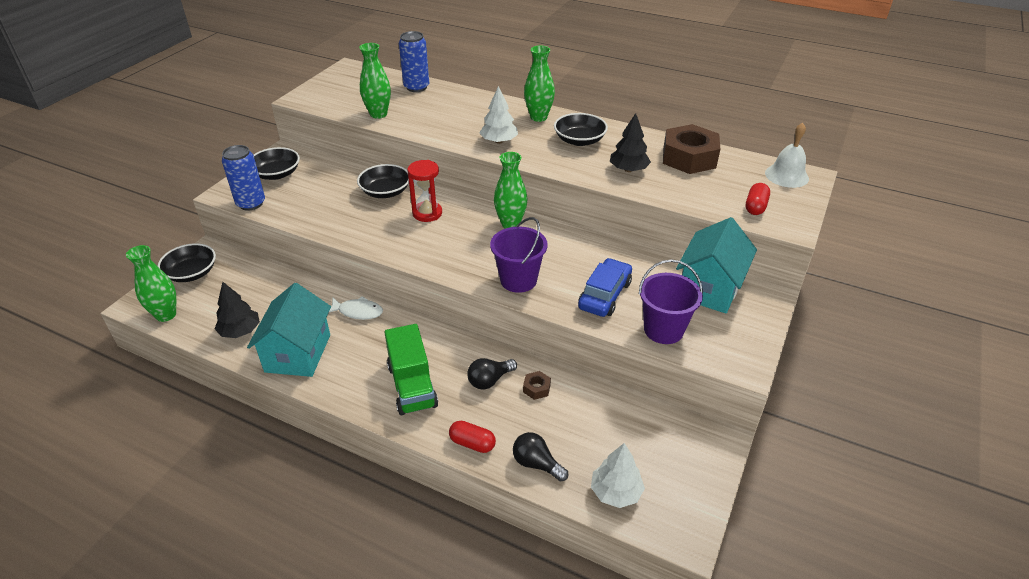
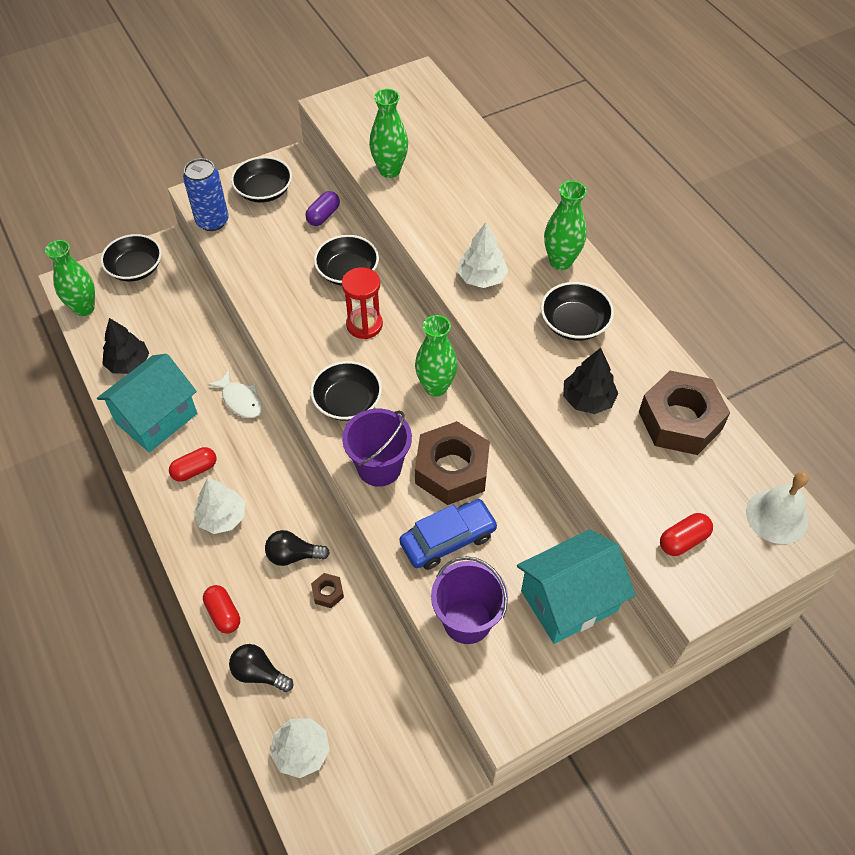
camera: 35 degrees right, 15 degrees up
green truck [384,324,438,415] -> white tree [194,478,245,534]
blue can [399,31,429,92] -> none
black light bulb [513,432,568,481] -> black light bulb turned 45 degrees counterclockwise [229,644,293,692]
none -> red capsule [169,447,216,482]
none -> purple capsule [305,191,340,226]
none -> black bowl [310,361,382,421]
none -> brown nut [415,421,490,505]

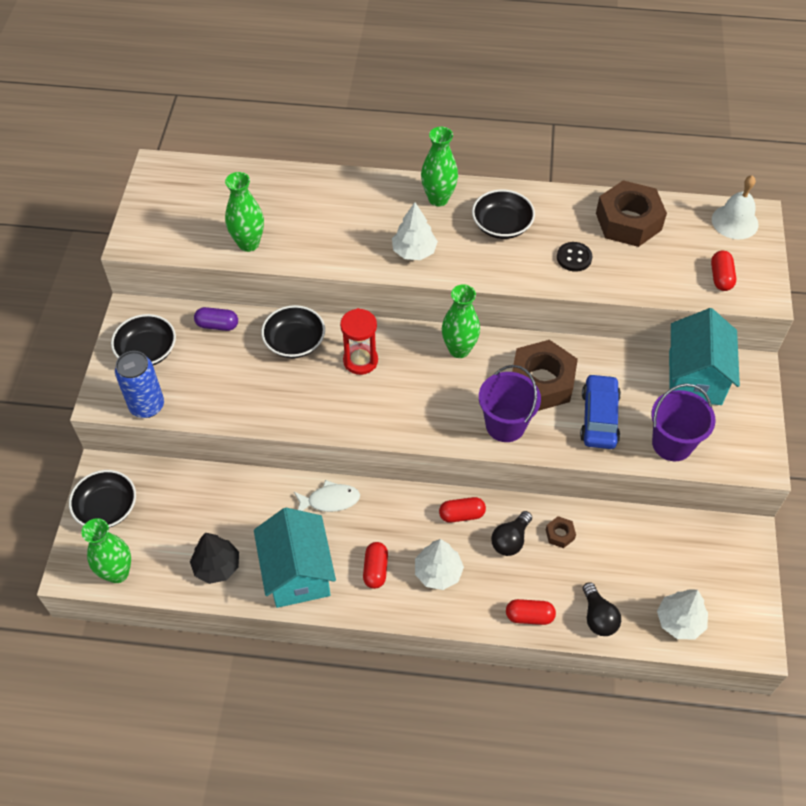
camera: 55 degrees left, 0 degrees up
black light bulb [229,644,293,692] -> black light bulb turned 75 degrees counterclockwise [583,582,621,636]
purple capsule [305,191,340,226] -> purple capsule turned 60 degrees counterclockwise [194,307,238,331]
black bowl [310,361,382,421] -> none
black tree [563,348,618,414] -> black button [557,242,592,272]
none -> red capsule [439,497,486,523]

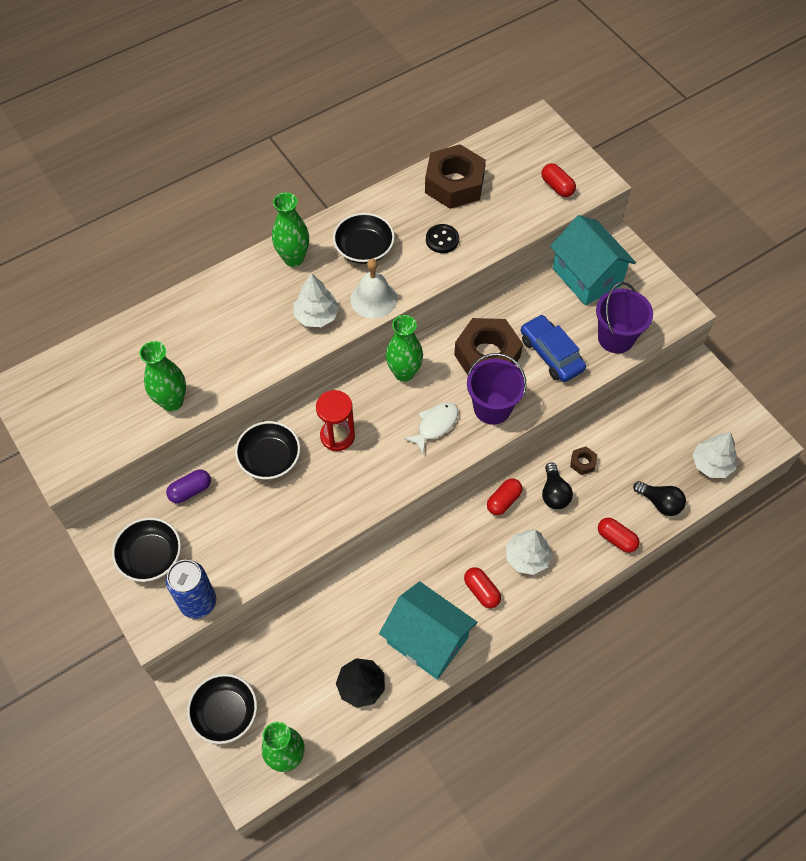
camera: 40 degrees left, 5 degrees up
white fish [294,480,360,512] -> white fish moved to [404,402,458,454]
red capsule [506,599,556,625] -> red capsule turned 75 degrees clockwise [598,518,640,553]
white bell [712,175,758,239] -> white bell moved to [350,259,397,319]

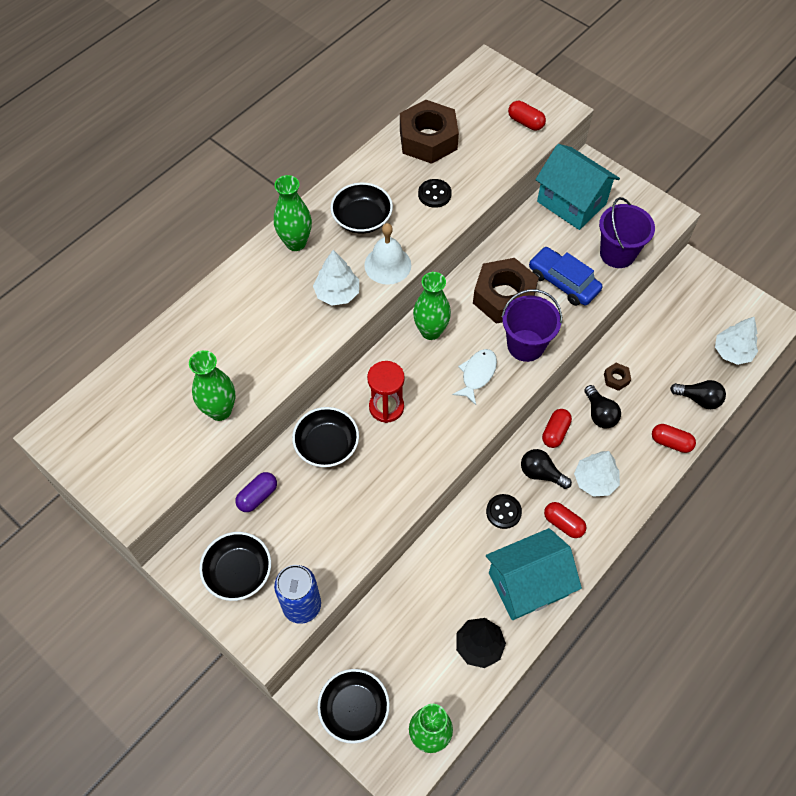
camera: 15 degrees left, 0 degrees up
turquoise house [379,581,477,680] -> turquoise house turned 45 degrees counterclockwise [486,528,582,620]
none -> black button [486,494,522,529]
none -> black light bulb [521,449,572,489]

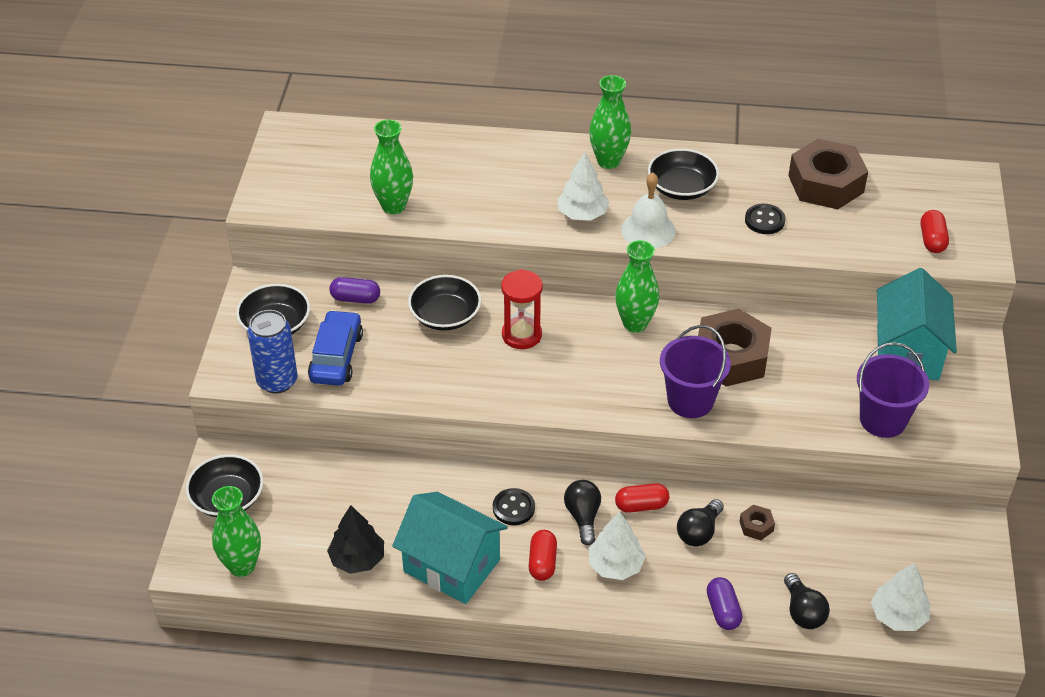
camera: 55 degrees right, 15 degrees down
white fish [452,349,497,405] -> none
blue car [529,247,602,306] -> blue car moved to [308,310,363,386]
red capsule [652,424,696,453] -> purple capsule [707,577,743,630]

